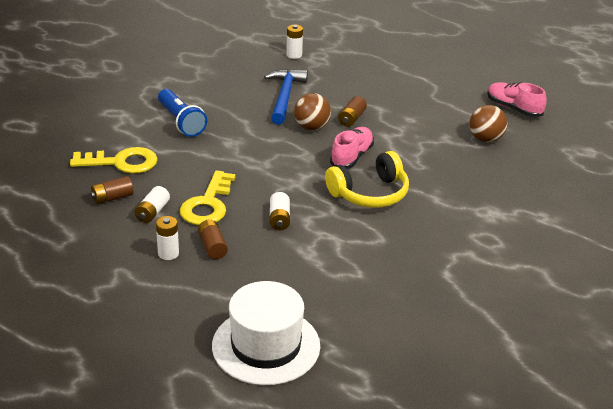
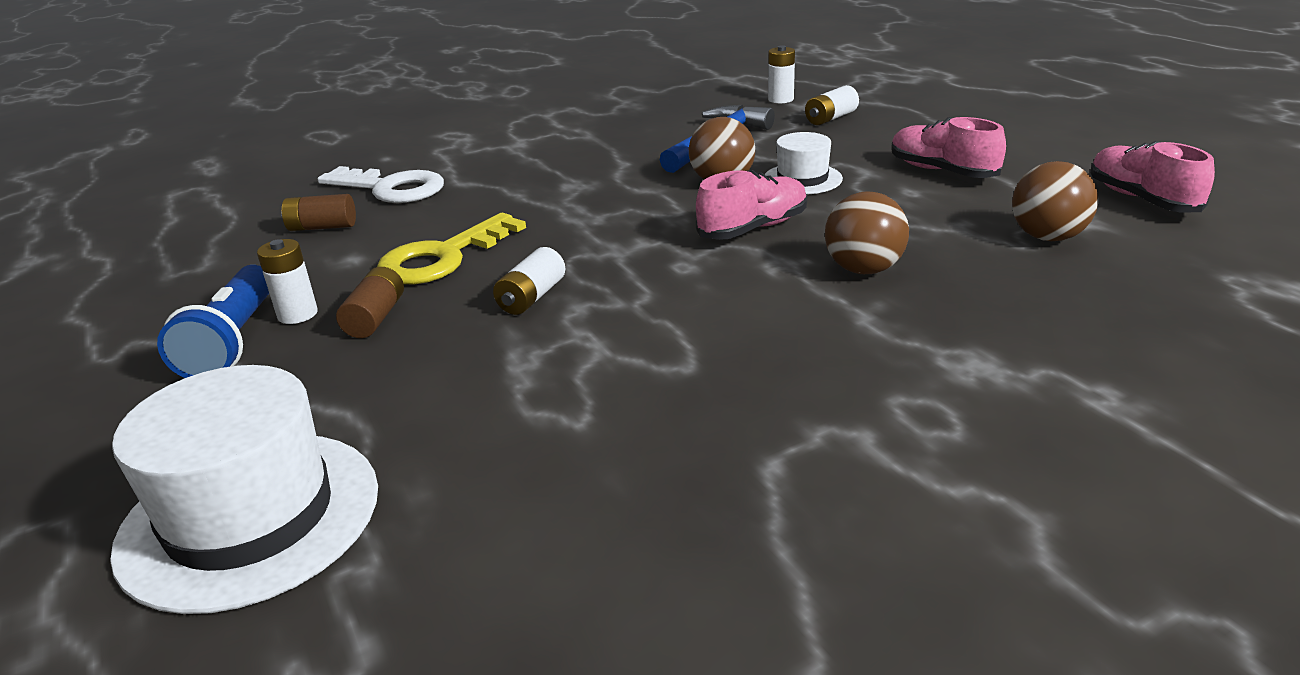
camera: 30 degrees right, 5 degrees down
yellow key [70,147,158,174] -> white key [318,166,444,203]
white battery [135,186,170,223] -> white battery moved to [805,85,859,125]
blue flashlight [158,89,207,137] -> blue flashlight moved to [157,265,269,378]
yellow headphones [325,151,409,208] -> none
brown battery [338,96,367,127] -> white hat [764,132,843,194]
none -> brown ball [825,191,909,274]
none -> pink shoe [891,117,1006,178]

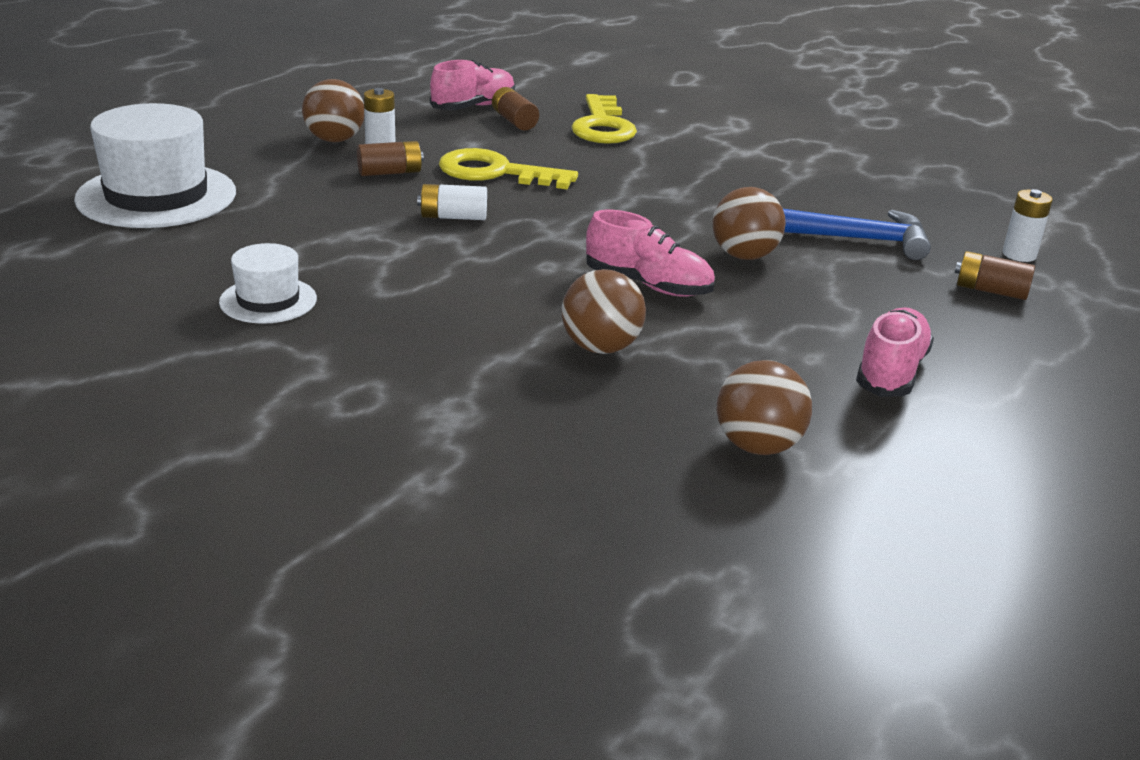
camera: 60 degrees right, 0 degrees up
blue flashlight [157,265,269,378] -> brown ball [302,79,364,142]
white key [318,166,444,203] -> yellow key [571,94,637,144]
white hat [764,132,843,194] -> white hat moved to [219,243,317,324]
white battery [805,85,859,125] -> brown battery [955,251,1035,300]
pink shoe [1090,141,1215,212] -> pink shoe moved to [430,60,515,110]

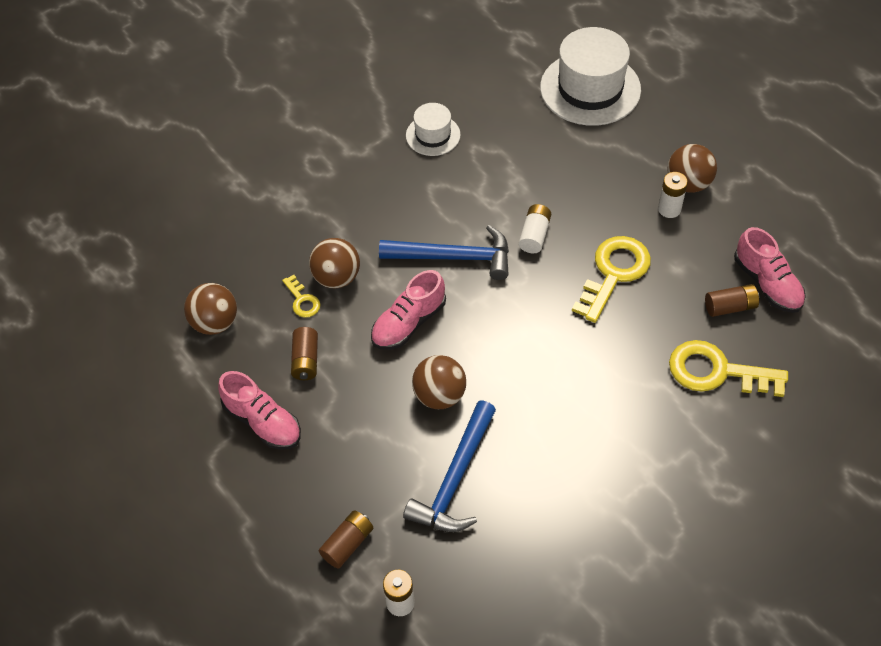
camera: 110 degrees right, 25 degrees up
brown battery [357,141,424,176] -> brown battery moved to [291,327,318,380]
none -> yellow key [282,275,320,318]
none -> blue hammer [379,225,509,280]

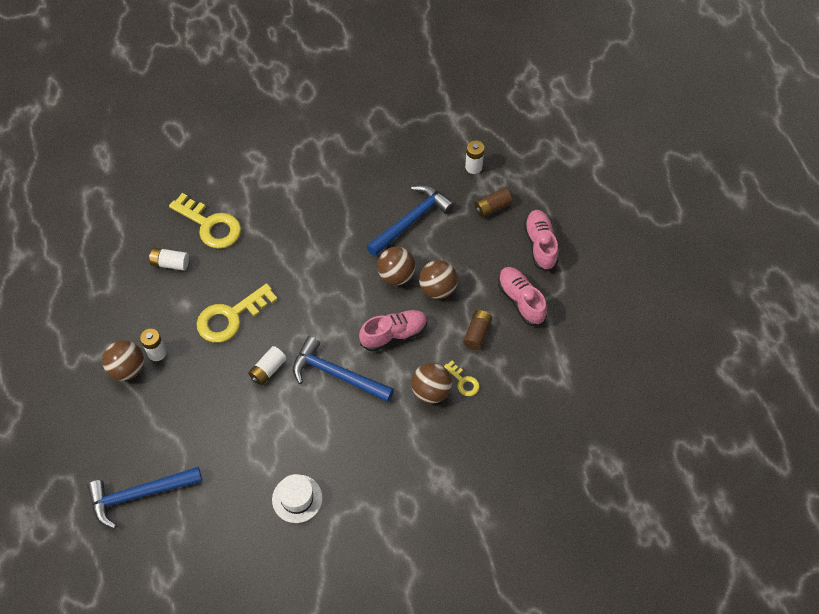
camera: 160 degrees left, 5 degrees up
brown ball [184,283,237,335] -> brown ball moved to [419,260,458,299]
yellow key [282,275,320,318] -> yellow key turned 150 degrees clockwise [444,361,479,396]
white hat [540,27,641,126] -> blue hammer [87,467,202,529]
brown battery [705,284,759,317] -> white battery [149,248,189,271]
pink shoe [734,227,806,313] -> pink shoe moved to [524,210,559,271]

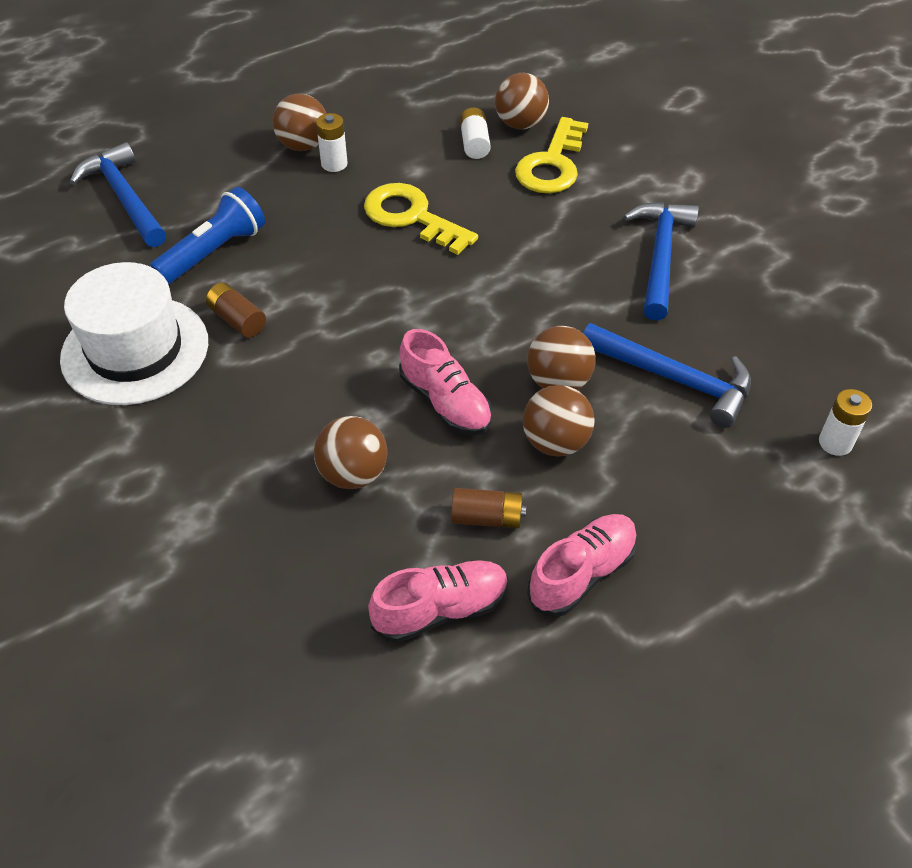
camera: 75 degrees right, 10 degrees down
white battery [248,346,287,385] -> none
white hat [272,474,323,523] -> white hat [60,262,208,405], size x1.88
blue hammer [293,336,394,402] -> blue hammer moved to [623,202,699,321]
yellow key [444,361,479,396] -> none
brown battery [474,188,512,218] -> brown battery moved to [206,282,266,338]
pink shoe [524,210,559,271] -> pink shoe moved to [368,560,508,643]
none -> blue flashlight [150,187,265,285]
none -> brown ball [495,73,549,129]

